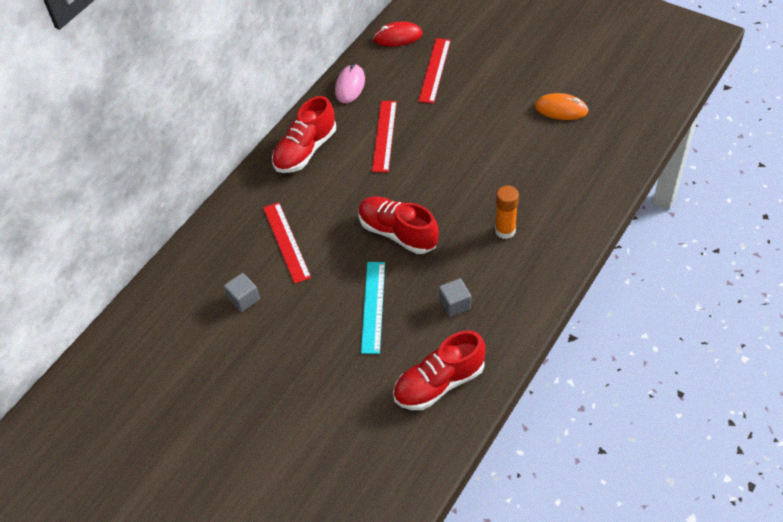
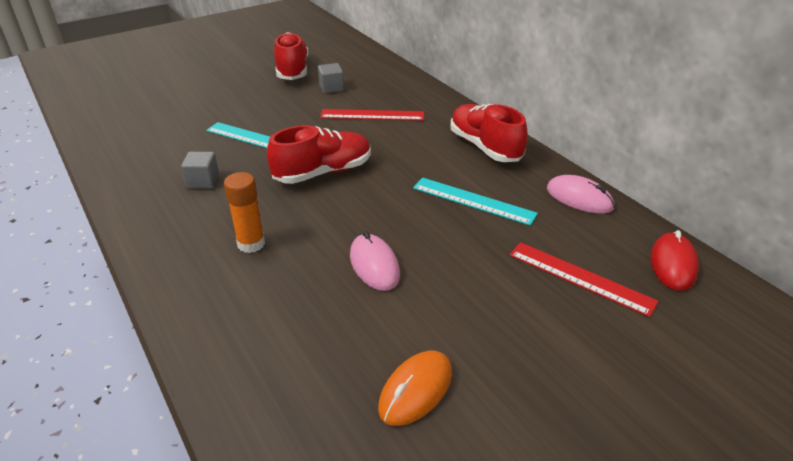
camera: 110 degrees right, 15 degrees down
red ruler [372,101,397,172] -> turquoise ruler [413,178,538,225]
red shoe [393,331,486,410] -> red shoe moved to [274,32,308,80]
none -> pink mouse [350,231,400,291]

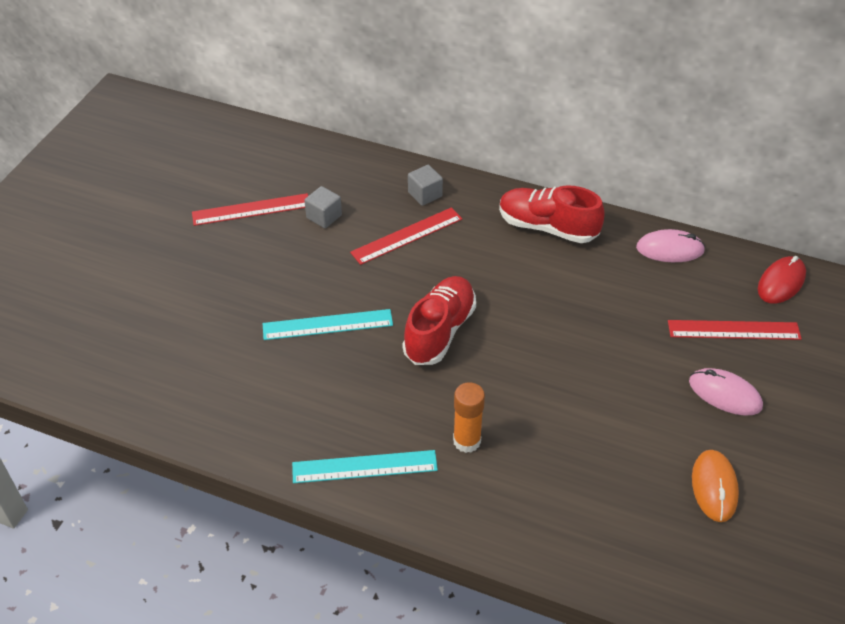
camera: 35 degrees left, 10 degrees up
grey cube [181,152,219,188] -> grey cube moved to [408,165,443,206]
red shoe [274,32,308,80] -> red ruler [192,193,308,226]
pink mouse [350,231,400,291] -> pink mouse moved to [689,368,763,416]
turquoise ruler [413,178,538,225] -> turquoise ruler moved to [292,450,438,483]
red mouse [651,230,699,291] -> red mouse turned 60 degrees clockwise [758,256,806,304]

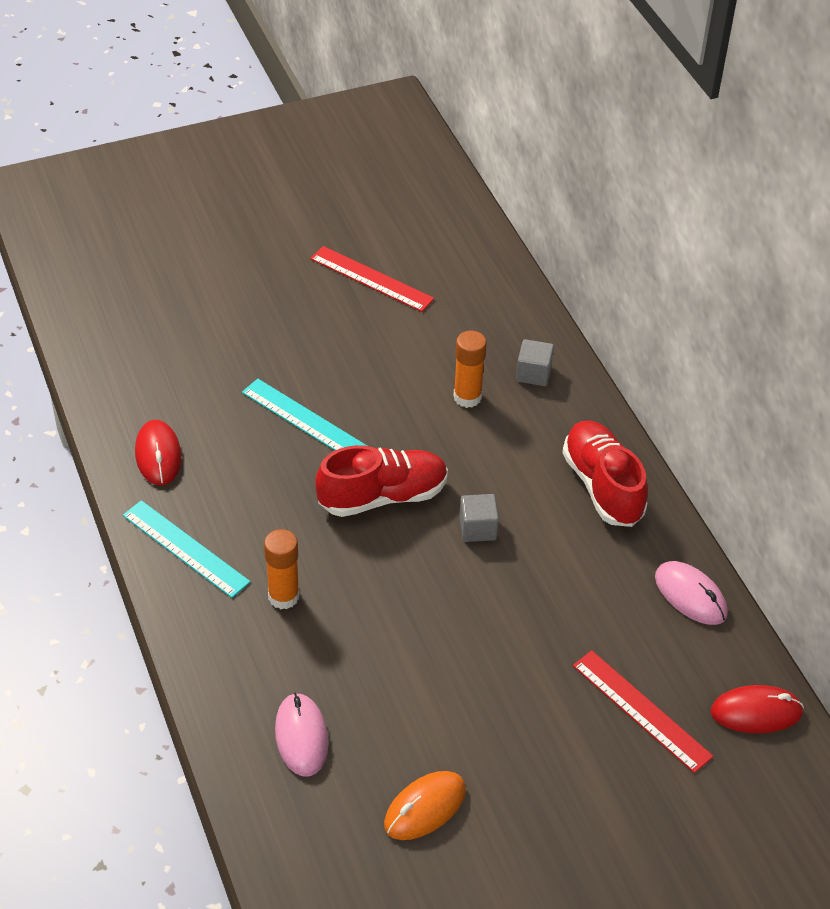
camera: 45 degrees right, 0 degrees up
grey cube [304,186,342,228] -> grey cube moved to [459,494,499,542]
red ruler [350,207,462,265] -> orange glue stick [454,331,487,408]
pink mouse [689,368,763,416] -> pink mouse moved to [275,692,328,777]
none -> red mouse [135,420,182,485]

